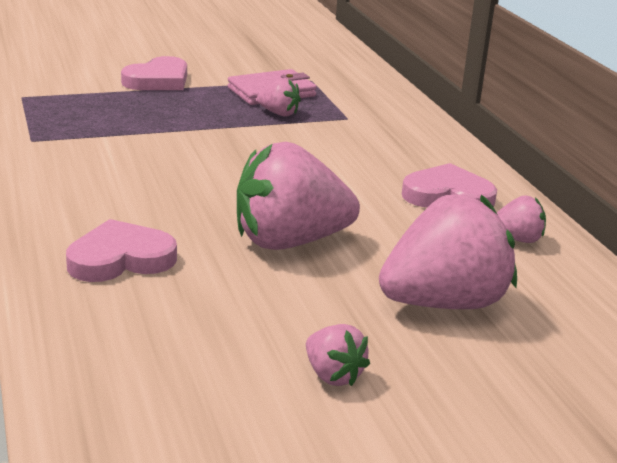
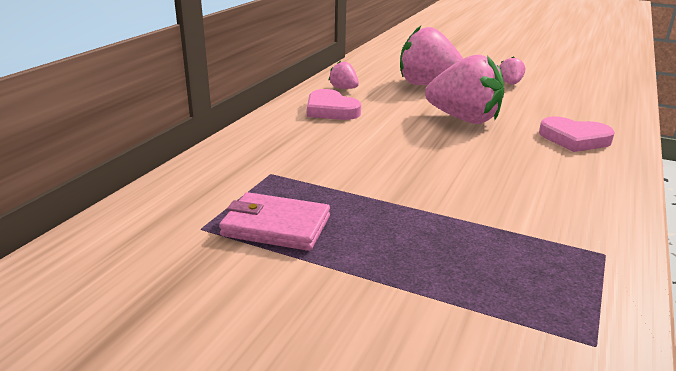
camera: 135 degrees left, 0 degrees up
pink heart [121,56,187,90] -> none
pink strawberry [257,78,301,117] -> none

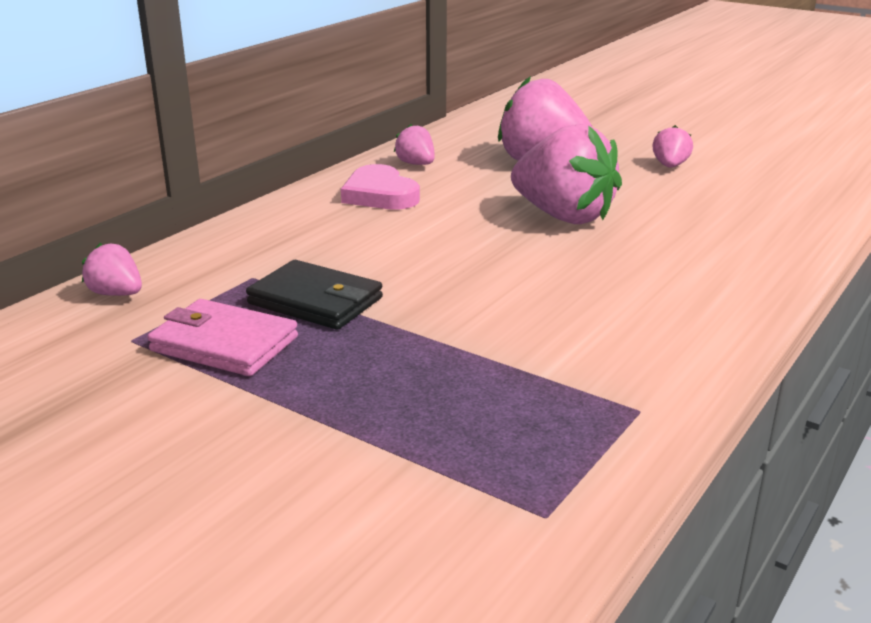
camera: 10 degrees right, 0 degrees up
pink heart [539,116,615,152] -> none
none -> pink strawberry [82,243,142,296]
none -> black wallet [246,260,383,330]

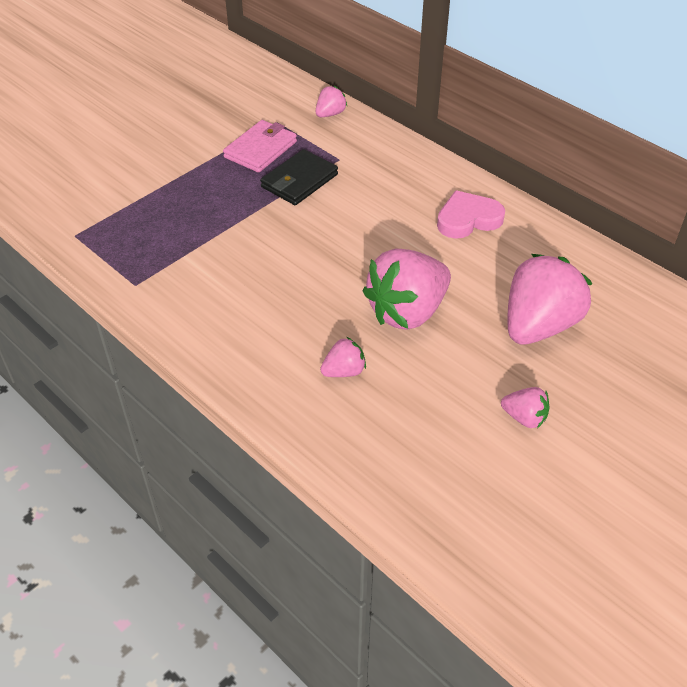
camera: 100 degrees right, 20 degrees up
pink strawberry [394,124,435,165] -> pink strawberry moved to [320,337,366,377]

